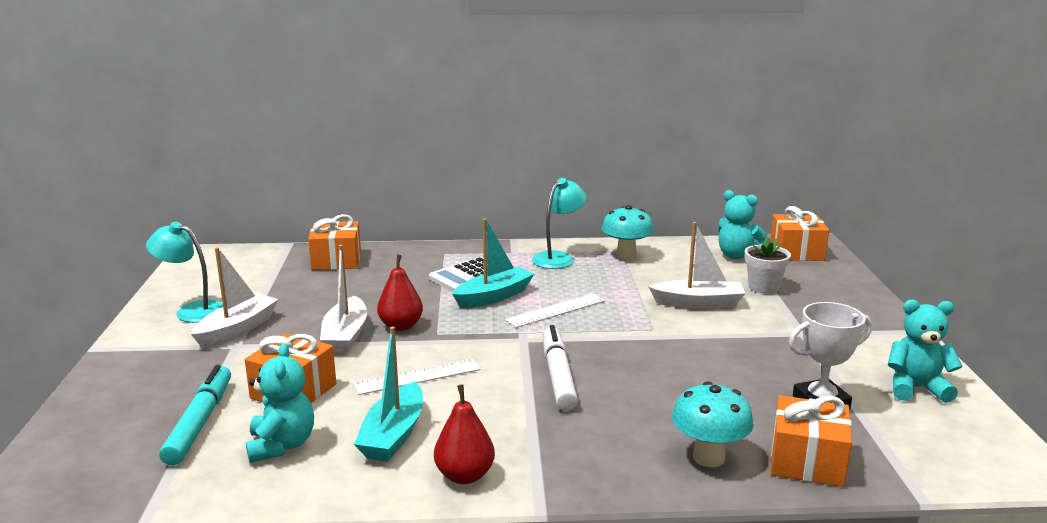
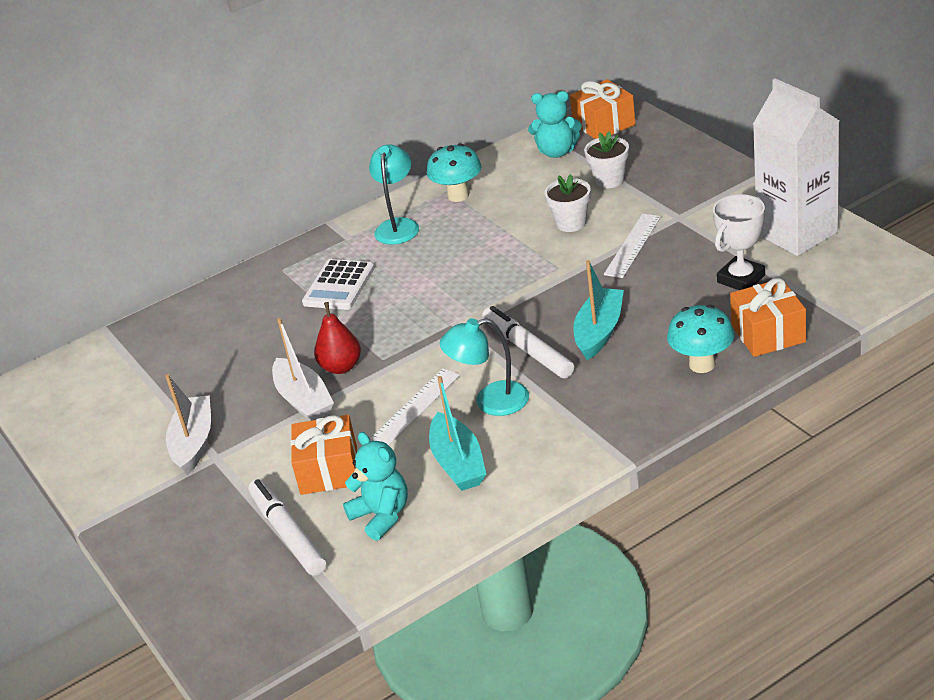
camera: 25 degrees left, 15 degrees up
turquoise lamp [146,222,223,323] -> turquoise lamp moved to [440,318,529,416]
turquoise marker [159,365,231,466] -> white marker [248,479,327,576]
orange gift [308,214,361,270] -> none
red pear [434,384,495,484] -> none
turquoise boat [452,218,534,308] -> turquoise boat moved to [573,260,624,360]
white ruler [505,294,605,328] -> white ruler moved to [604,213,661,278]
white boat [649,222,746,309] -> white flower pot [544,174,591,232]
turquoise teddy bear [888,300,963,403] -> white carton [753,78,839,256]

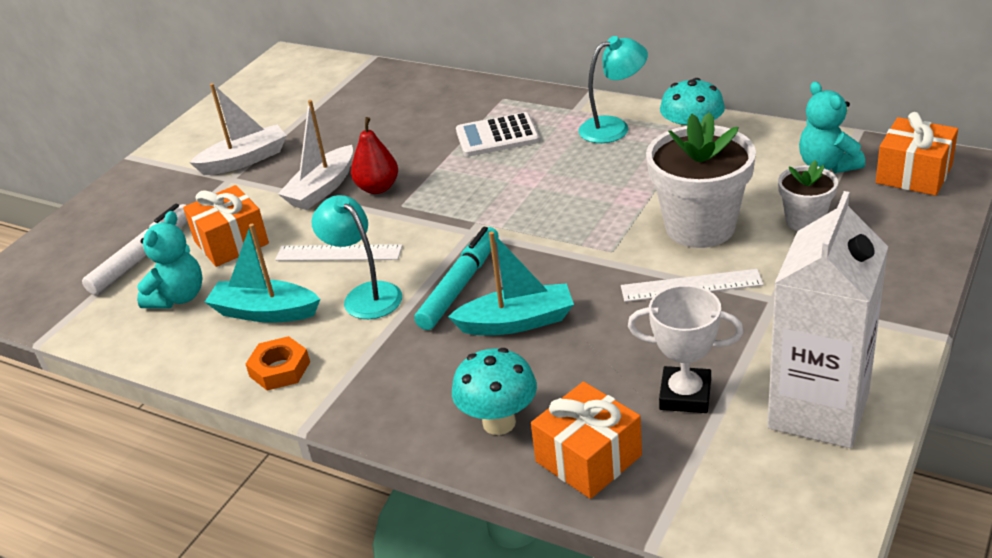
camera: 60 degrees right, 0 degrees up
turquoise boat [429,376,486,491] -> turquoise boat turned 60 degrees clockwise [205,224,320,323]
white marker [482,306,574,378] -> turquoise marker [414,227,499,330]
white flower pot [544,174,591,232] -> white flower pot [646,112,756,248], size x1.84
none -> orange nut [246,336,310,390]

